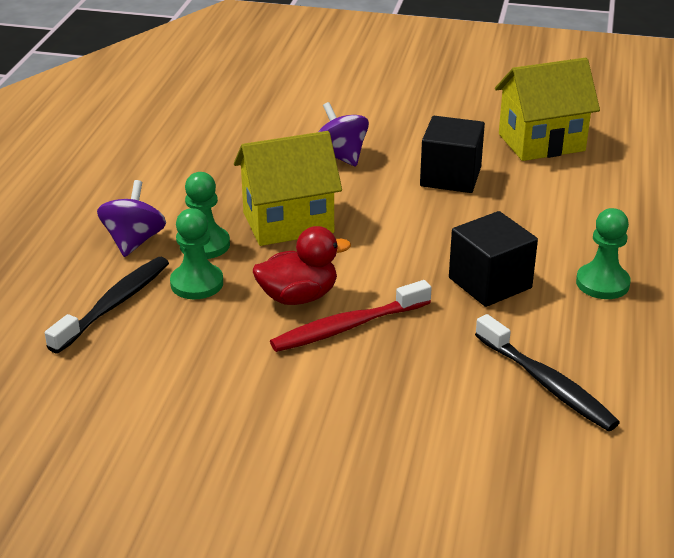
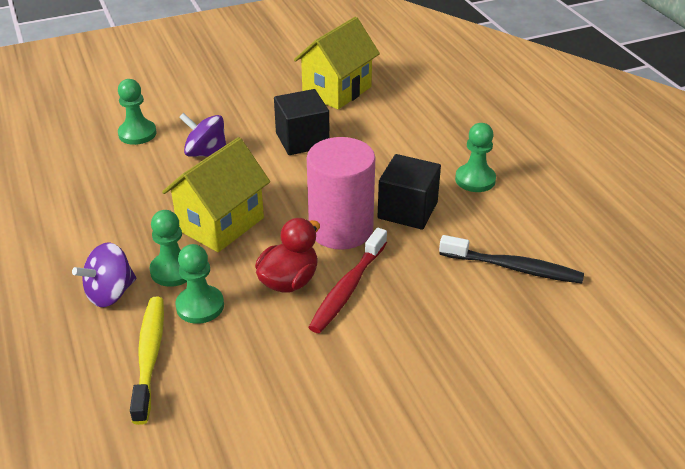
camera: 35 degrees left, 5 degrees up
black toothbrush [45,257,169,353] -> yellow toothbrush [130,297,164,425]
purple spinning top [97,180,166,257] -> purple spinning top turned 105 degrees counterclockwise [72,242,136,307]
none -> green pawn [118,79,156,145]
none -> pink cylinder [307,137,375,250]

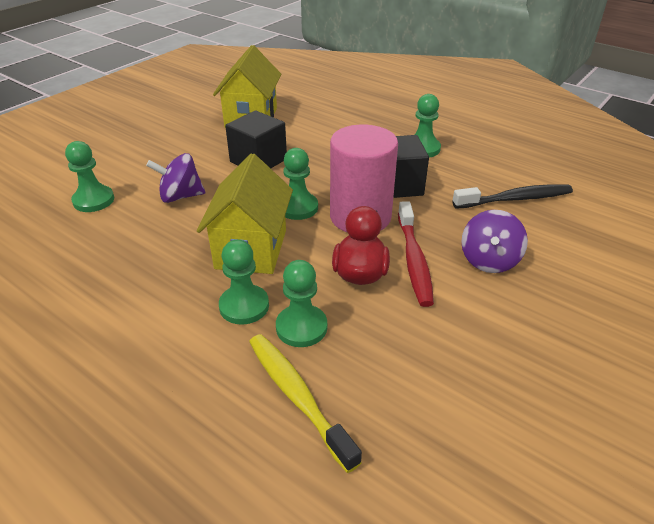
camera: 30 degrees left, 0 degrees up
purple spinning top [72,242,136,307] -> purple spinning top moved to [461,210,528,273]
none -> green pawn [283,148,318,220]

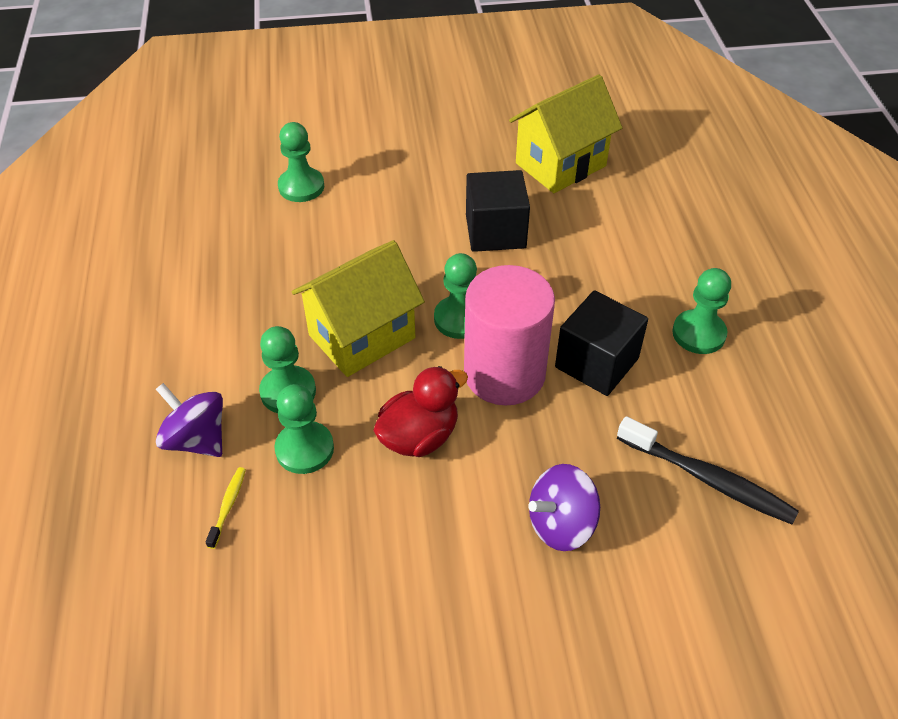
camera: 45 degrees right, 10 degrees up
purple spinning top [146,153,205,203] -> purple spinning top moved to [156,383,223,457]
yellow toothbrush [249,334,362,473] -> yellow toothbrush [205,467,246,549], size x0.48
red toothbrush [398,201,434,307] -> none

